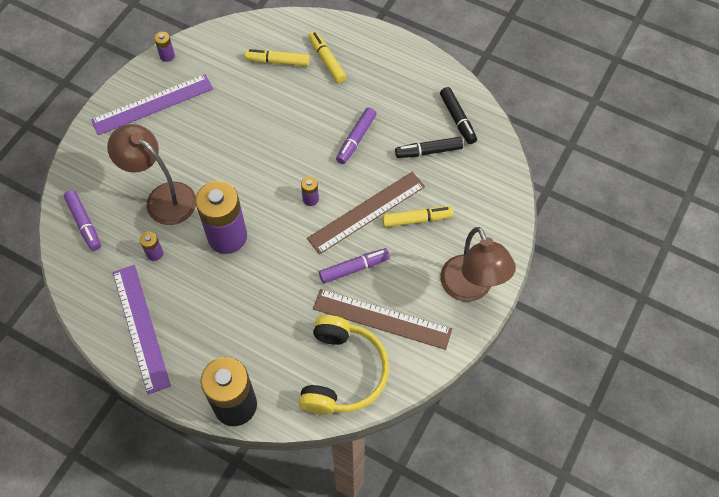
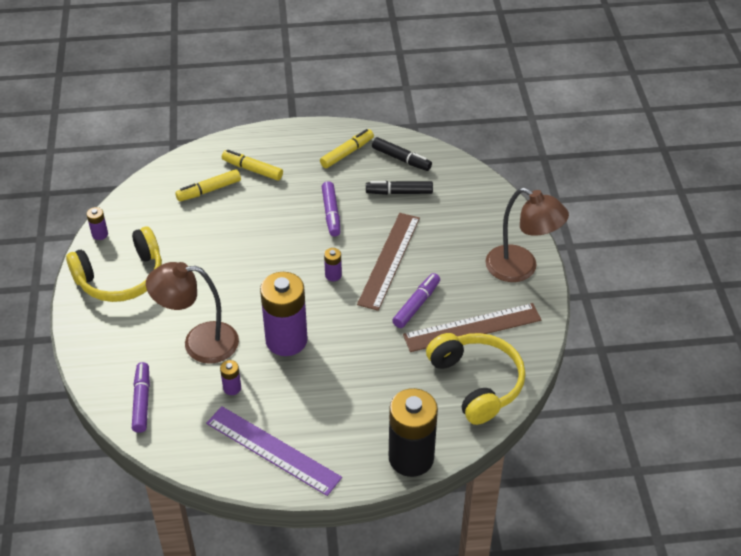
camera: 35 degrees left, 15 degrees down
purple marker [64,190,101,251] -> purple marker turned 120 degrees counterclockwise [132,362,150,433]
purple ruler [91,74,213,135] -> yellow headphones [66,226,162,302]
yellow marker [382,206,453,227] -> yellow marker moved to [320,129,374,168]
black marker [395,137,463,158] -> black marker turned 45 degrees clockwise [366,181,433,195]

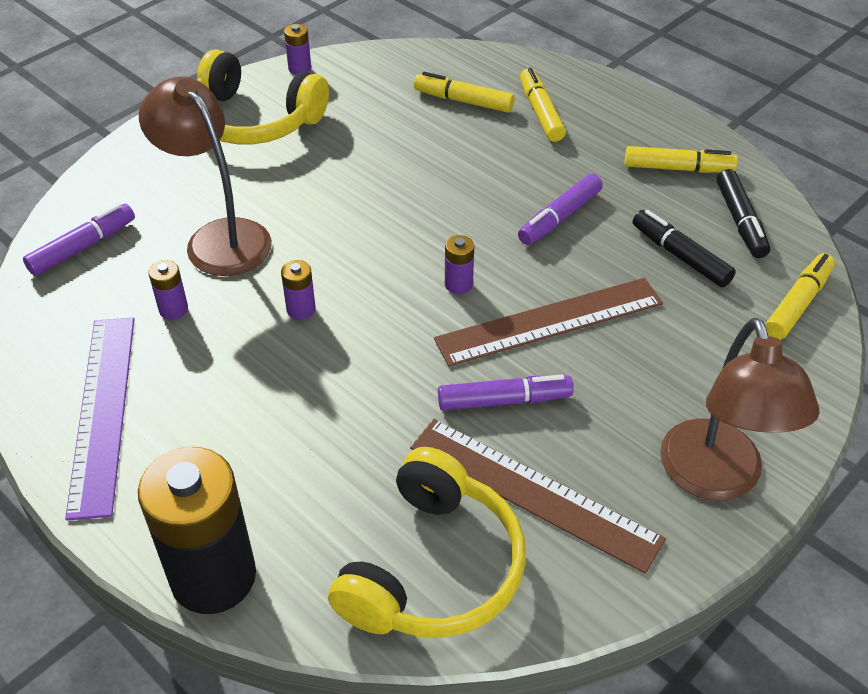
camera: 50 degrees right, 0 degrees up
purple battery [260,272,308,356] -> purple battery [281,260,316,320], size x0.42
none -> yellow marker [765,253,835,340]

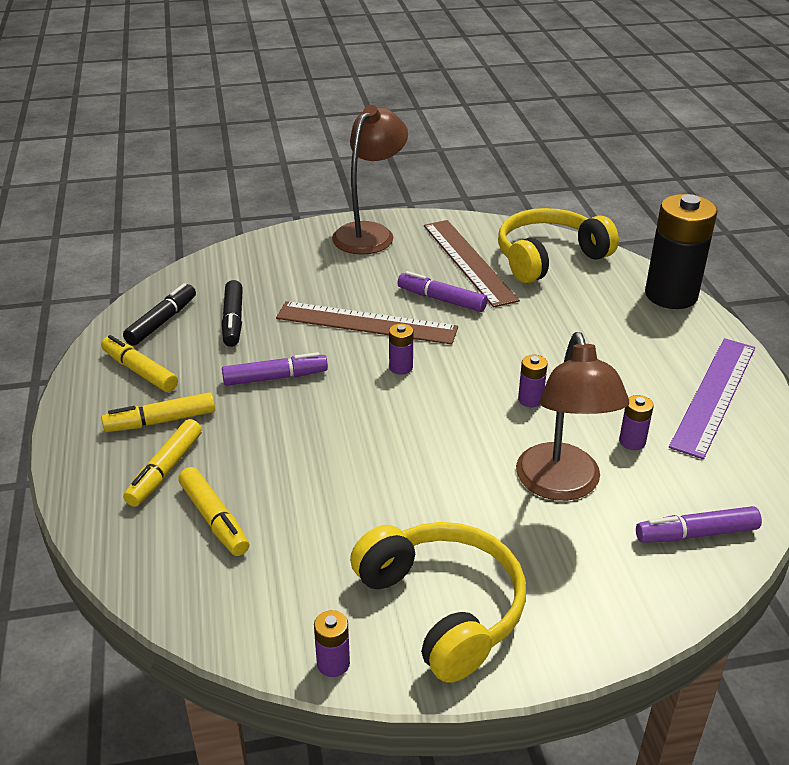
camera: 145 degrees left, 10 degrees down
yellow marker [765,253,835,340] -> yellow marker moved to [101,392,215,432]

